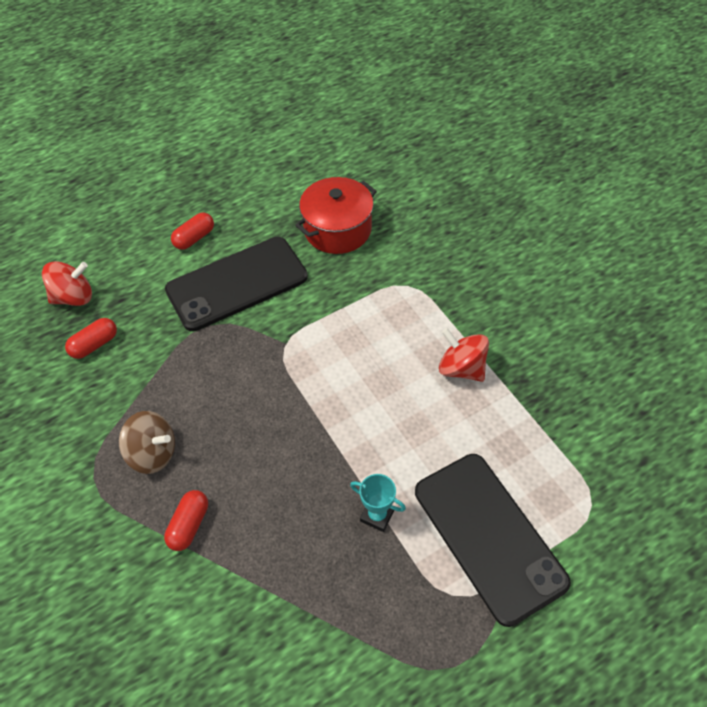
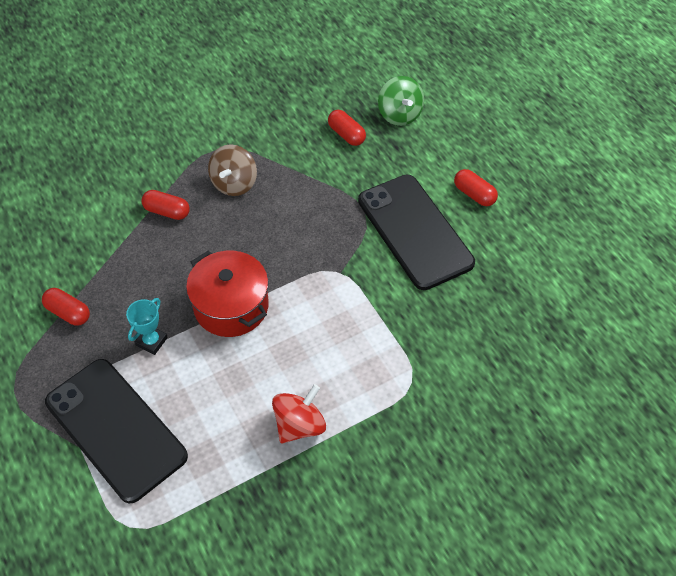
camera: 90 degrees right, 0 degrees up
red spinning top [42,261,92,306] -> green spinning top [378,76,424,126]
red pot [295,177,377,254] -> red pot moved to [186,251,269,337]
black phone [415,454,571,627] -> black phone turned 75 degrees clockwise [45,359,188,504]
none -> red capsule [42,288,90,326]

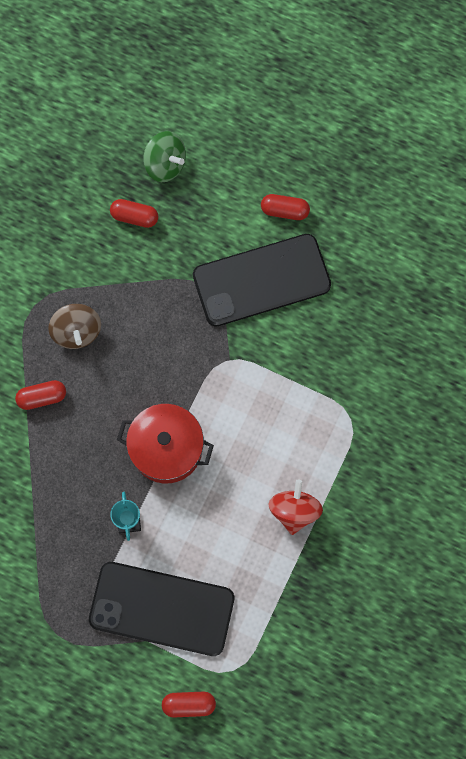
camera: 35 degrees left, 20 degrees up
red capsule [42,288,90,326] -> red capsule moved to [162,692,216,717]
black phone [358,175,475,290] -> black phone turned 45 degrees counterclockwise [193,234,331,327]

